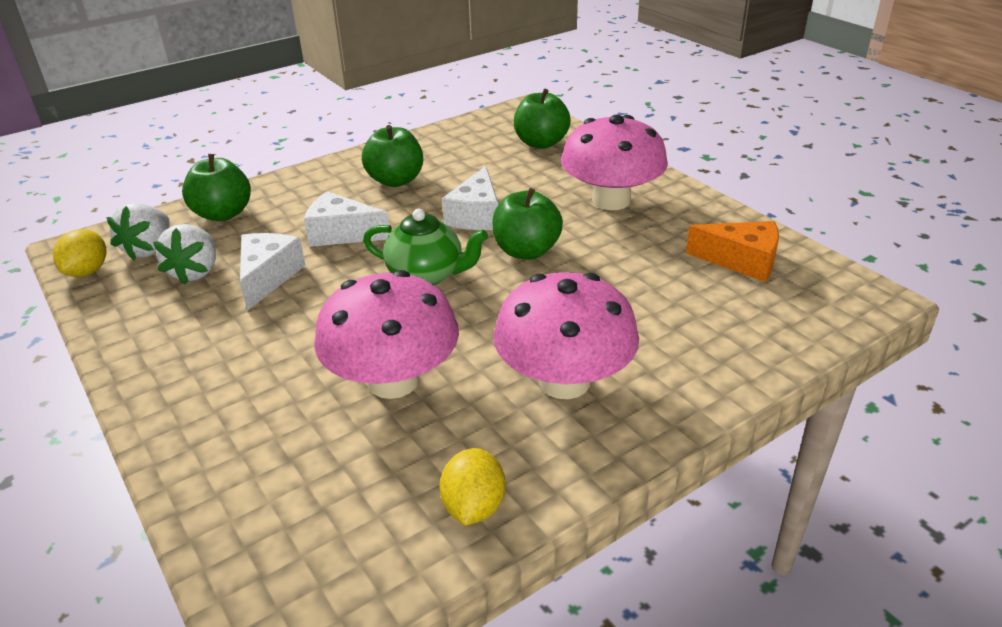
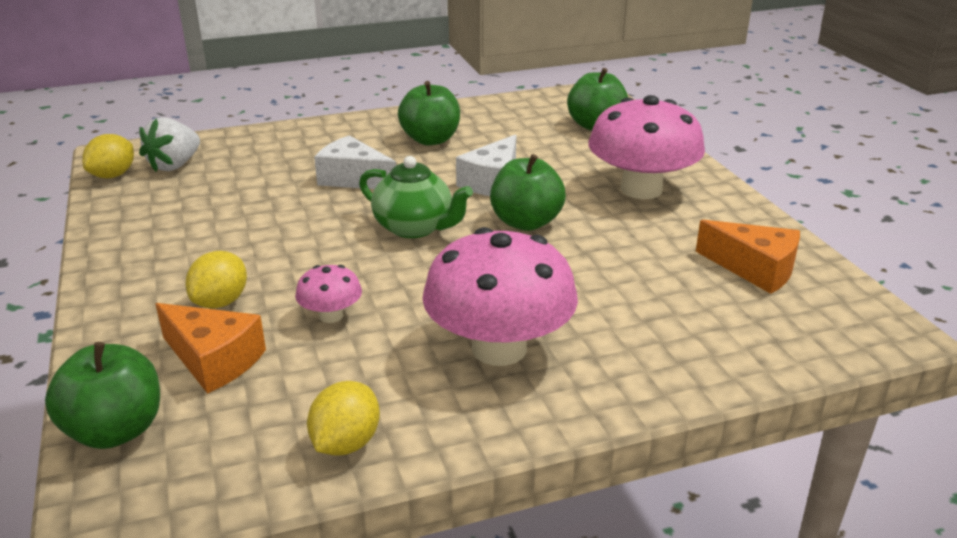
camera: 15 degrees right, 5 degrees down
white strawberry [153,224,216,285] -> none
green apple [182,154,251,221] -> green apple moved to [45,342,160,449]
white cheese [240,233,306,311] -> none
pink mushroom [314,270,459,399] -> pink mushroom [295,265,362,323], size x0.46
none -> orange cheese [156,303,266,394]
none -> yellow lemon [185,251,247,309]

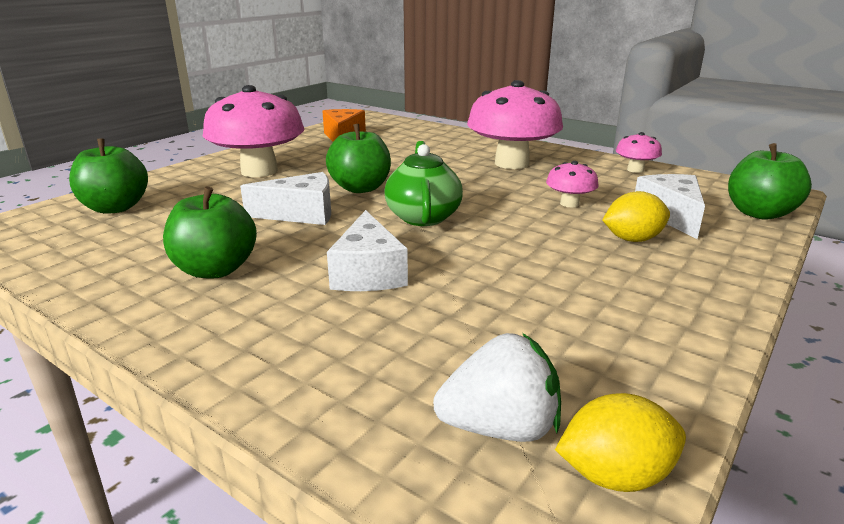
camera: 125 degrees left, 5 degrees down
orange cheese [156,303,266,394] -> white cheese [635,174,705,239]
yellow lemon [307,381,380,456] -> pink mushroom [616,132,662,173]

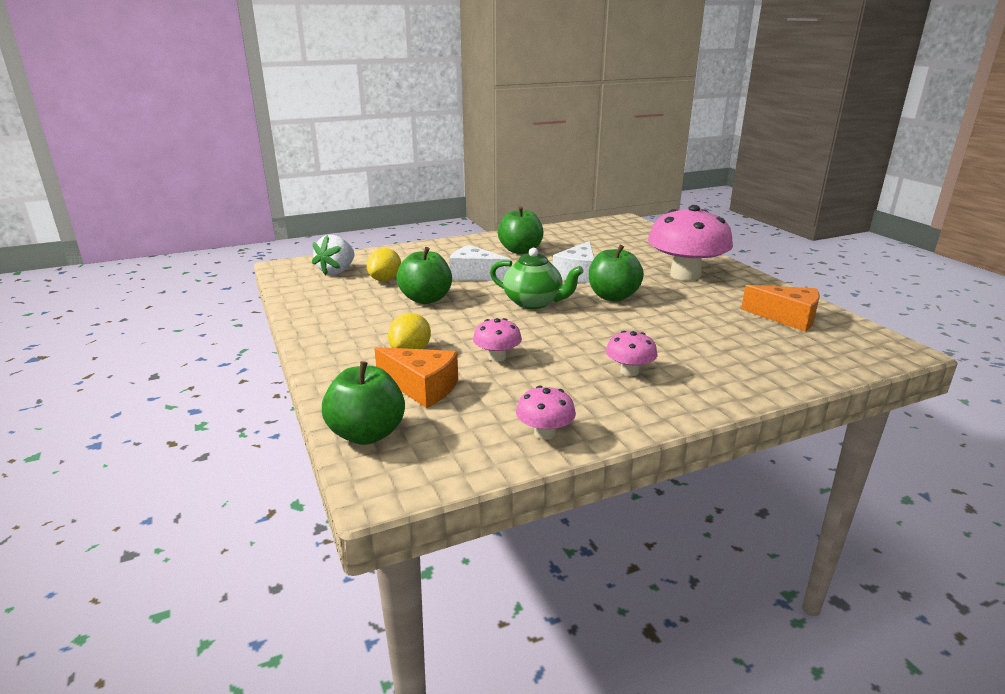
camera: 120 degrees right, 0 degrees up
green apple [69,139,148,214] -> green apple moved to [396,247,452,304]
pink mushroom [467,80,563,169] -> pink mushroom [606,331,657,376], size x0.46
yellow lemon [555,393,686,492] -> yellow lemon moved to [367,248,401,281]
white cheese [635,174,705,239] -> orange cheese [374,347,458,408]

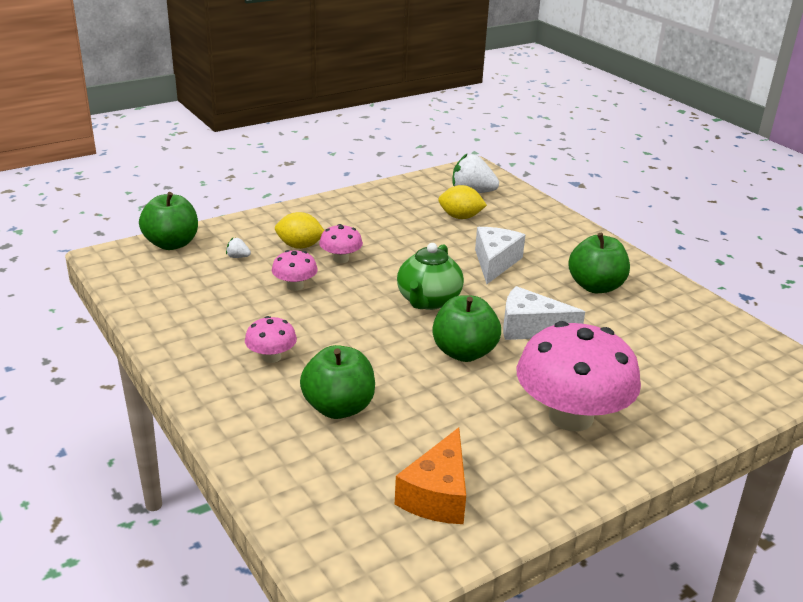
camera: 80 degrees right, 5 degrees up
orange cheese [374,347,458,408] -> white strawberry [226,238,251,258]
green apple [396,247,452,304] -> green apple moved to [300,345,375,419]
pink mushroom [516,385,576,440] -> pink mushroom moved to [319,224,363,263]

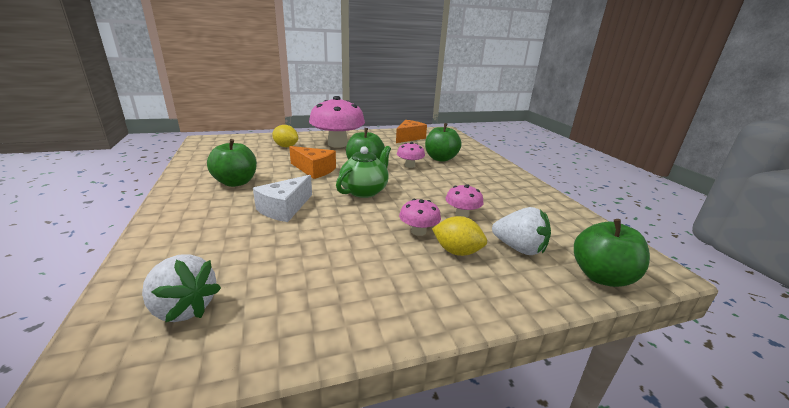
camera: 165 degrees left, 5 degrees down
white strawberry [226,238,251,258] -> white strawberry [492,207,551,255], size x2.23
pink mushroom [245,316,297,363] -> pink mushroom moved to [397,142,425,168]
yellow lemon [438,185,487,219] -> yellow lemon moved to [272,125,298,147]
white cheese [503,286,585,340] -> orange cheese [289,146,336,179]

